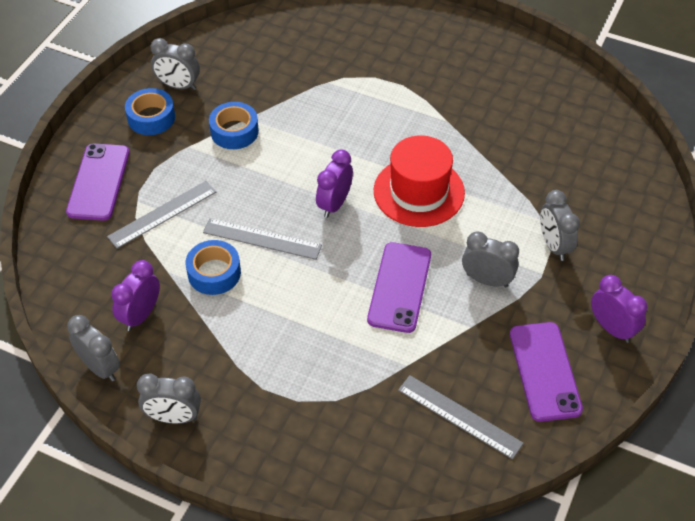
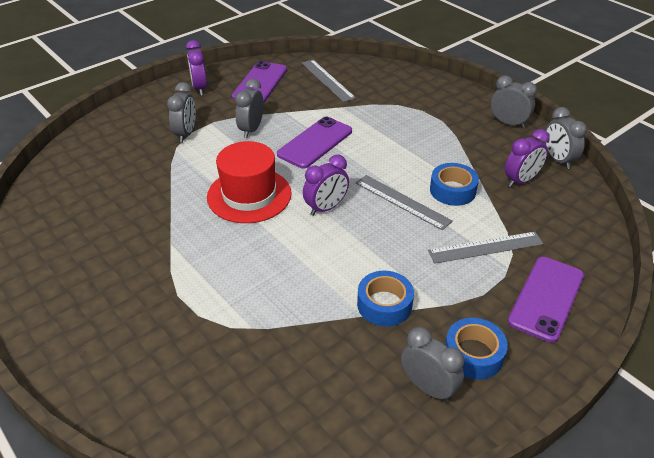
camera: 155 degrees left, 10 degrees down
grey clock [462,231,519,287] -> grey clock turned 60 degrees clockwise [235,79,264,138]

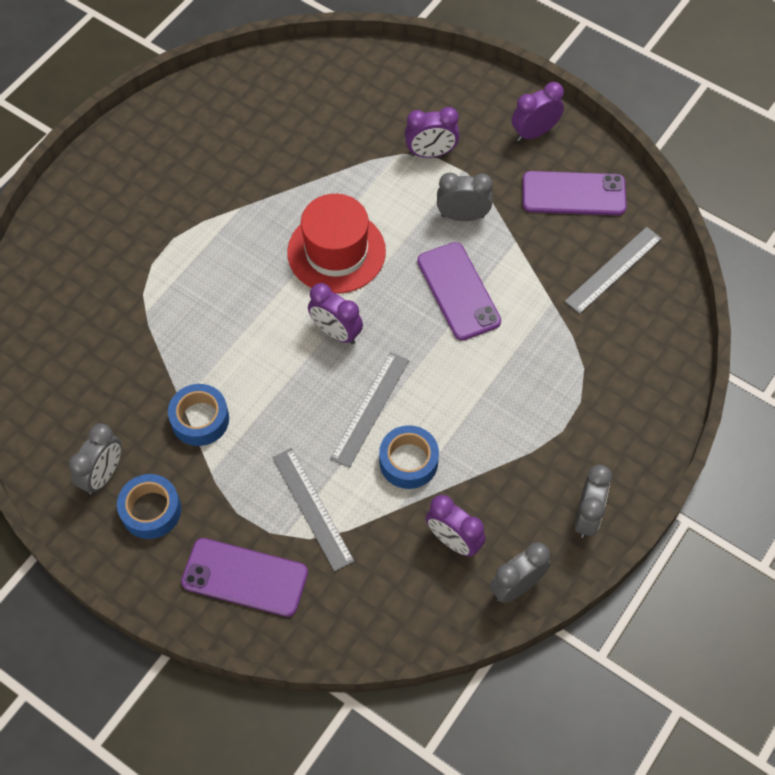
camera: 75 degrees right, 20 degrees up
grey clock [167,82,196,142] -> purple clock [405,107,459,158]
purple phone [277,117,352,168] -> purple phone turned 45 degrees clockwise [417,242,501,341]

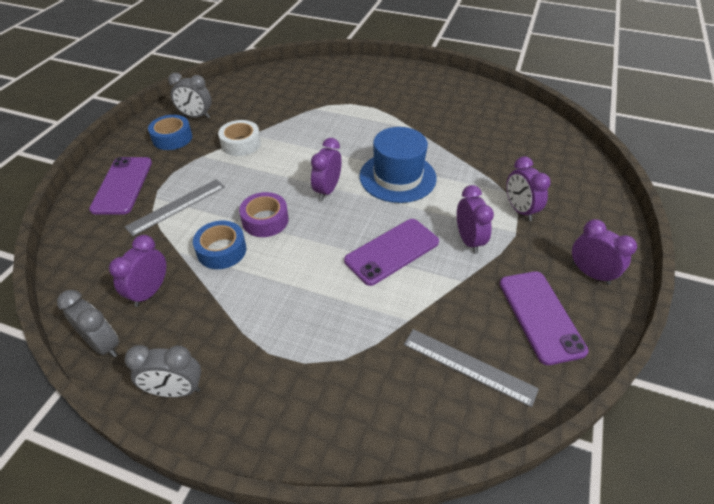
camera: 75 degrees right, 15 degrees down
blue tape [168,384,229,446] -> white tape [218,120,261,156]
red hat [287,194,386,294] -> blue hat [359,127,437,203]
grey ruler [330,352,409,468] -> purple tape [239,192,288,237]
grey clock [437,173,493,221] -> purple clock [457,185,494,254]

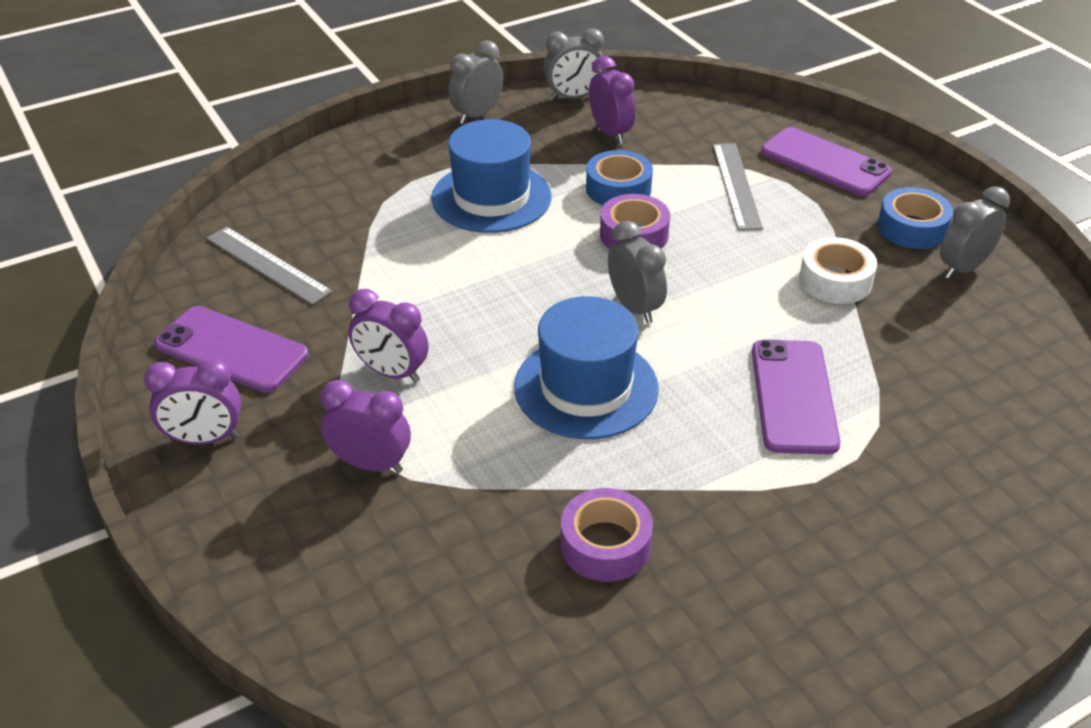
camera: 130 degrees right, 5 degrees down
purple clock [311,138,342,200] -> grey clock [608,221,667,324]
purple phone [344,219,439,286] -> purple phone moved to [752,340,840,454]
grey ruler [404,329,539,407] -> grey ruler turned 60 degrees clockwise [206,226,333,305]
none -> blue hat [432,119,552,233]
none -> purple tape [561,488,653,582]

